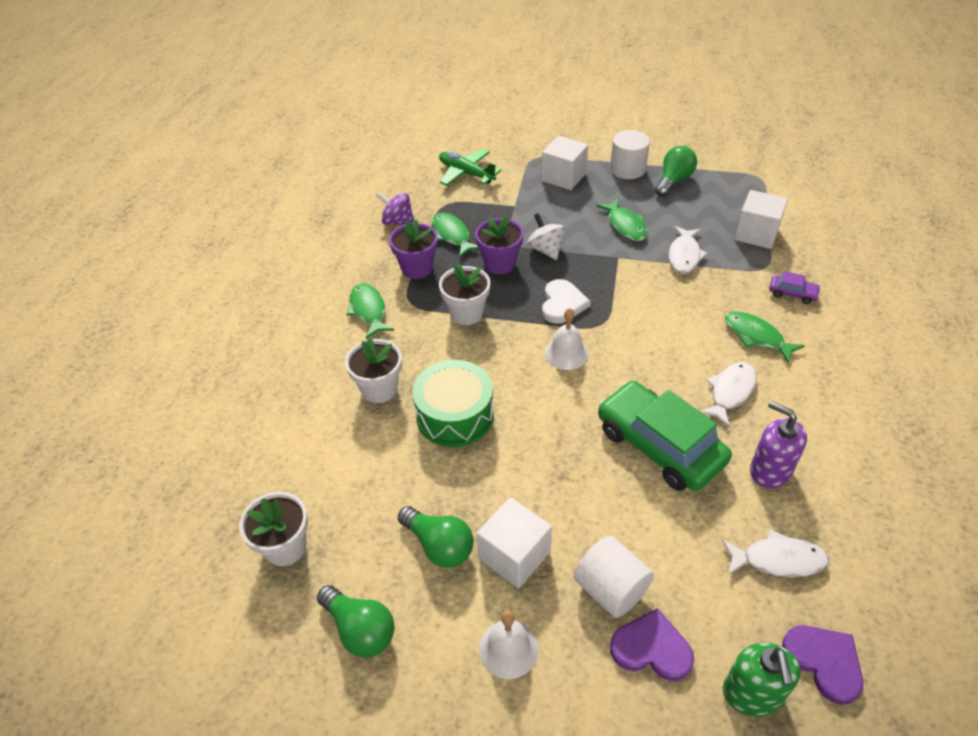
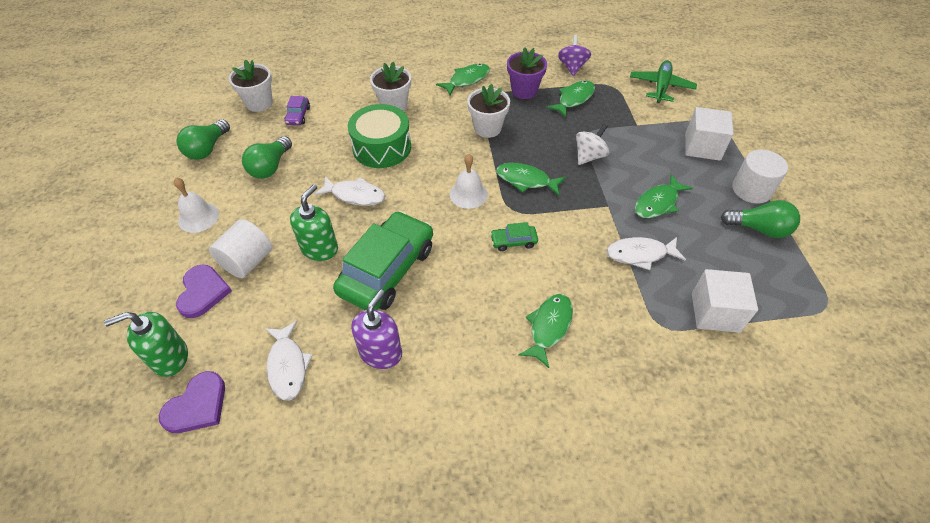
camera: 70 degrees right, 5 degrees up
purple flower pot [475,215,524,274] -> none
white cube [477,497,552,588] -> none
white heart [542,279,591,324] -> green fish [496,163,566,196]
white fish [700,362,757,427] -> white fish moved to [314,176,385,206]
purple car [769,271,821,304] -> purple car moved to [284,96,310,125]
none -> green soap dispenser [290,184,338,261]
none -> green car [490,222,538,251]

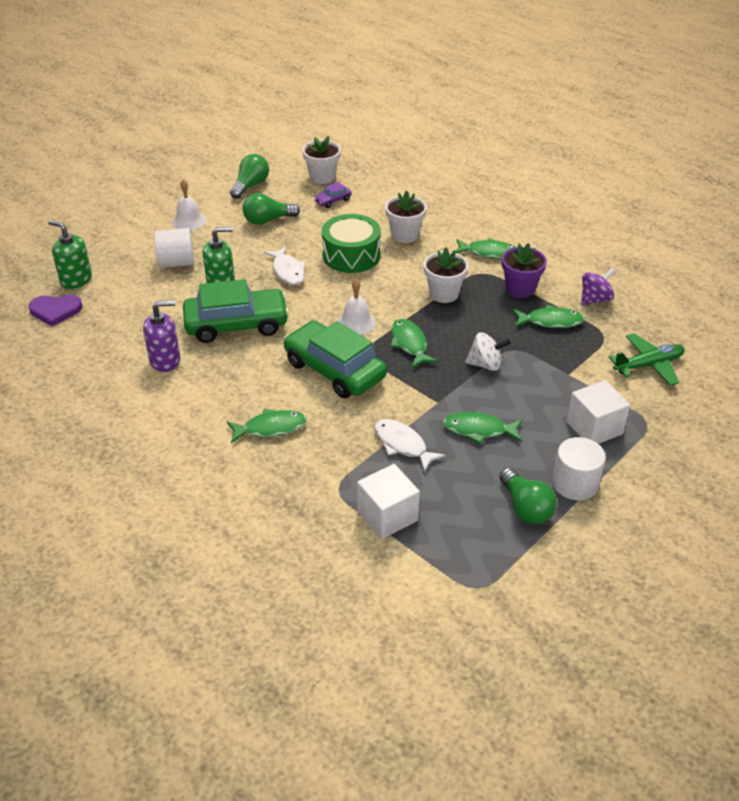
camera: 50 degrees right, 10 degrees down
green light bulb [176,119,230,160] -> green light bulb turned 135 degrees clockwise [230,154,269,199]
purple heart [176,264,232,318] -> none
white fish [265,321,313,401] -> none
green car [490,222,538,251] -> green car [284,321,387,398], size x2.37

